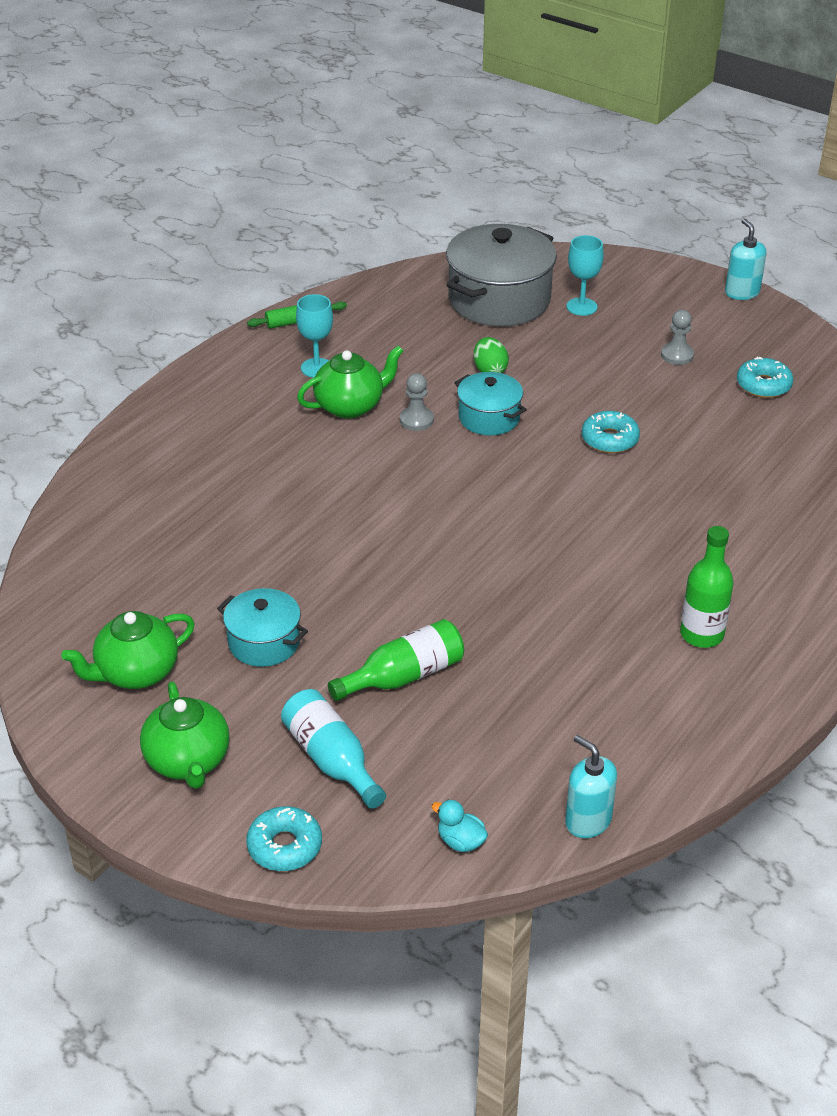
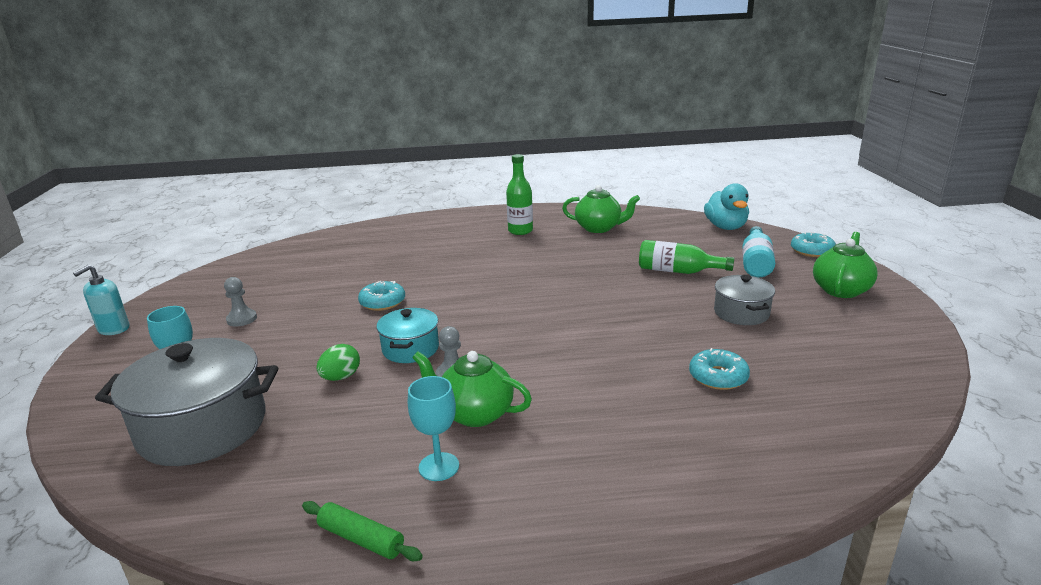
camera: 130 degrees left, 15 degrees down
green teapot [61,611,195,689] -> green teapot moved to [562,185,640,233]
turquoise pot [217,588,308,667] -> grey pot [714,275,775,325]
turquoise duck [431,799,488,852] -> turquoise duck [704,183,749,230], size x1.96
turquoise soap dispenser [565,735,617,838] -> none
turquoise donut [737,357,793,398] -> turquoise donut moved to [689,348,750,390]

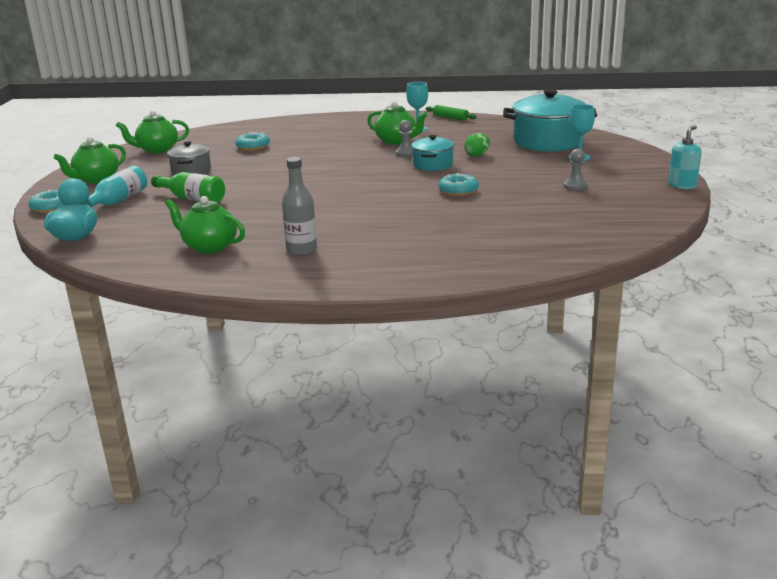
camera: 170 degrees left, 0 degrees up
grey pot [95,338,278,466] -> turquoise pot [503,89,597,152]
green bottle [506,154,533,235] -> grey bottle [282,157,317,256]
none -> green teapot [116,110,189,154]

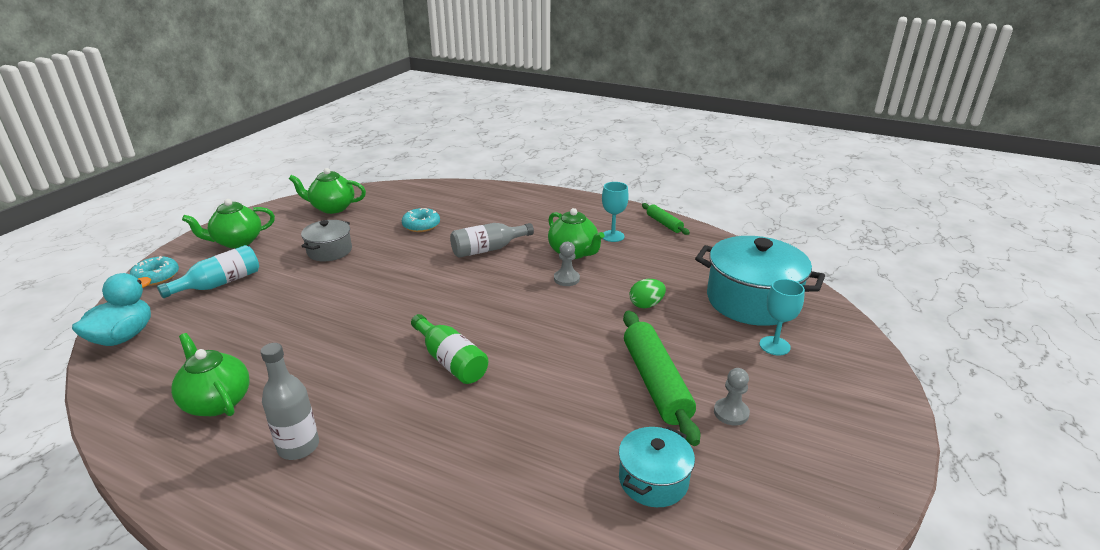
camera: 20 degrees right, 5 degrees up
green bottle [151,172,225,203] -> green bottle moved to [411,314,488,384]
turquoise pot [412,135,454,171] -> turquoise pot moved to [619,426,695,507]
turquoise donut [439,173,479,196] -> none
turquoise soap dispenser [668,125,702,189] -> none
none -> grey bottle [450,223,534,258]
none -> green rolling pin [623,311,701,446]

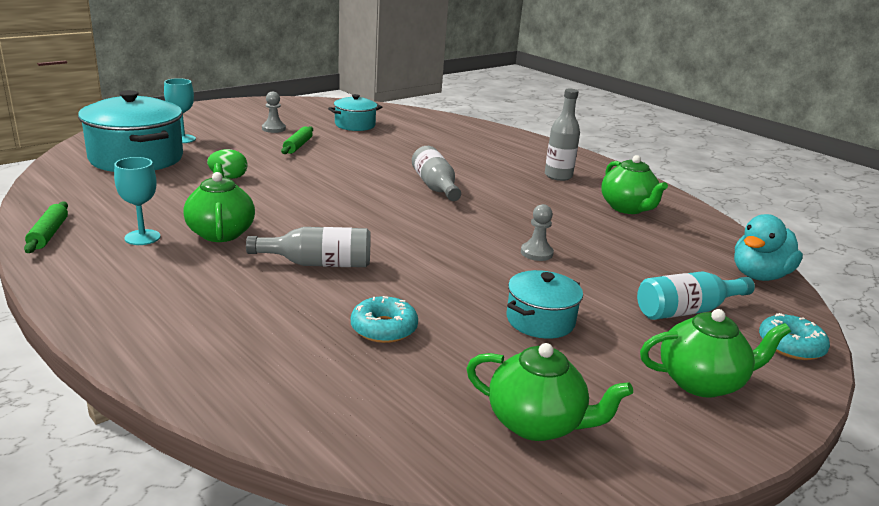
camera: 160 degrees left, 5 degrees down
grey pot [301,220,352,262] -> turquoise pot [507,270,583,339]
green bottle [411,314,488,384] -> grey bottle [412,146,461,201]
grey pawn [554,242,580,286] -> grey pawn moved to [521,204,554,261]
green rolling pin [623,311,701,446] -> green rolling pin [281,126,313,154], size x0.53

